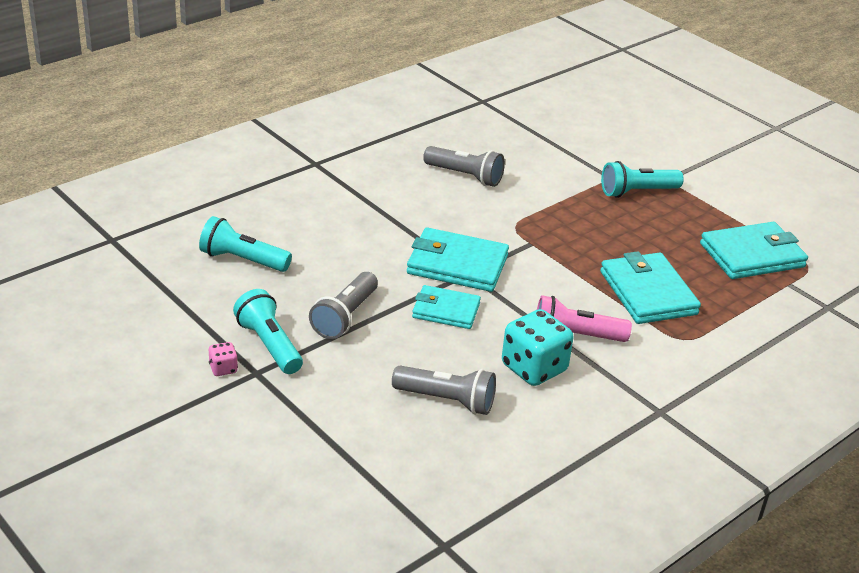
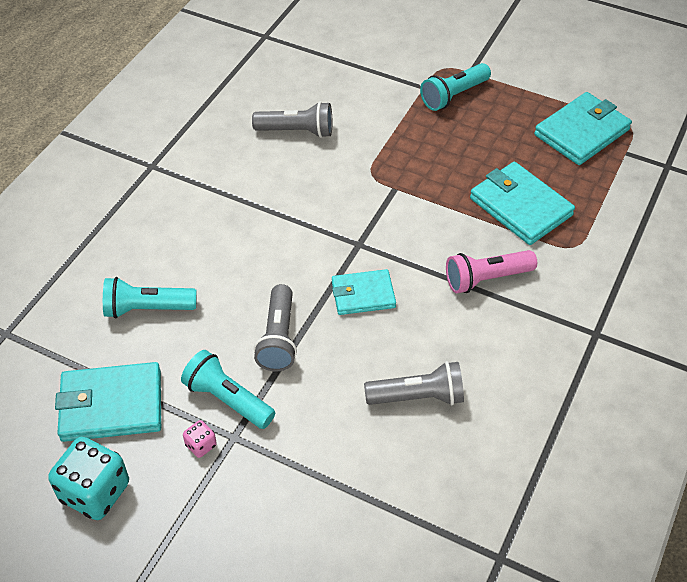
camera: 20 degrees left, 15 degrees up
turquoise wallet [407,227,509,292] -> turquoise wallet moved to [55,362,161,442]
turquoise dice [502,309,574,386] -> turquoise dice moved to [48,437,129,520]

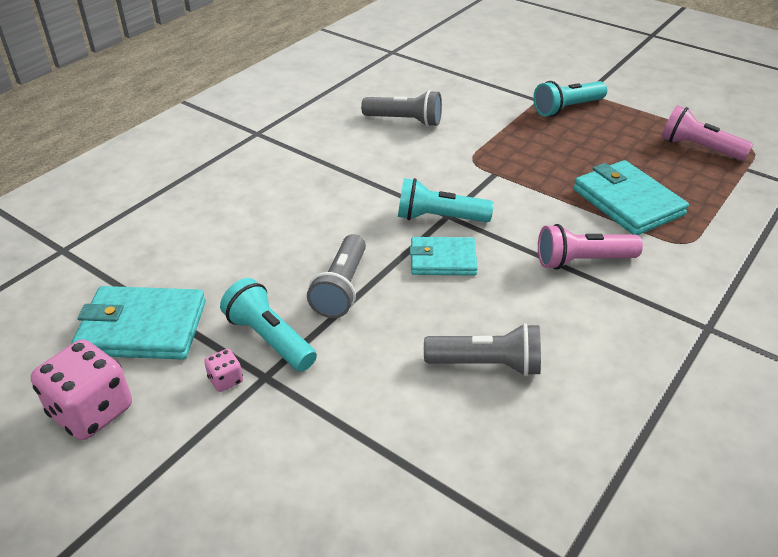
camera: 10 degrees right, 10 degrees down
turquoise dice [48,437,129,520] -> pink dice [31,339,132,440]
turquoise flashlight [103,277,197,318] -> turquoise flashlight moved to [398,178,494,222]
turquoise wallet [534,92,632,165] -> pink flashlight [662,105,753,161]

